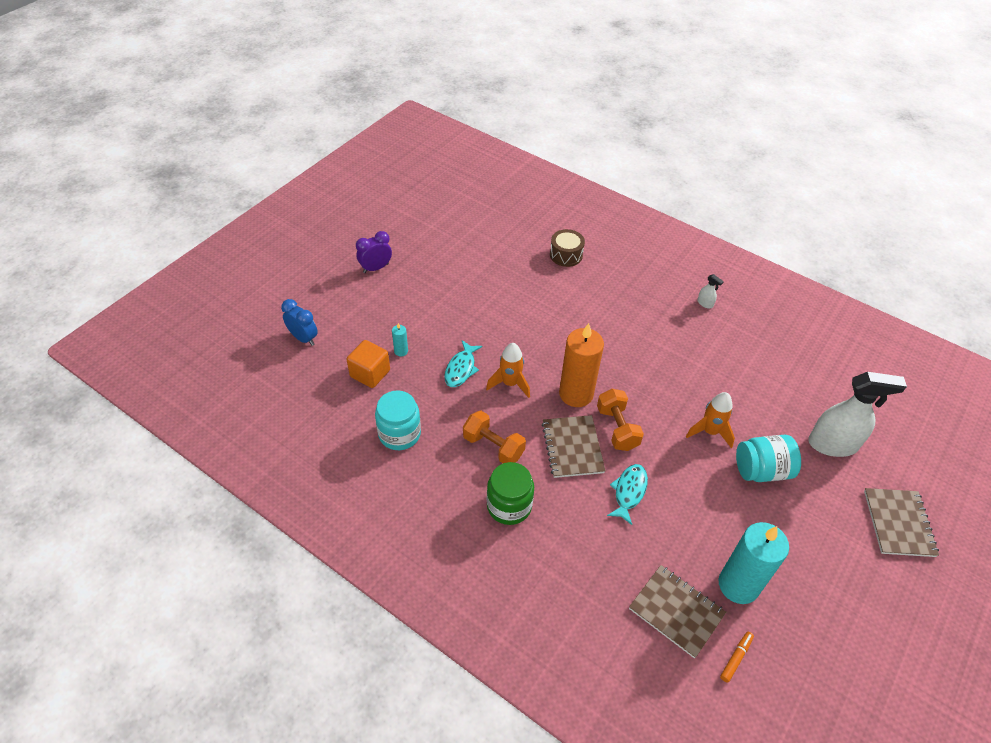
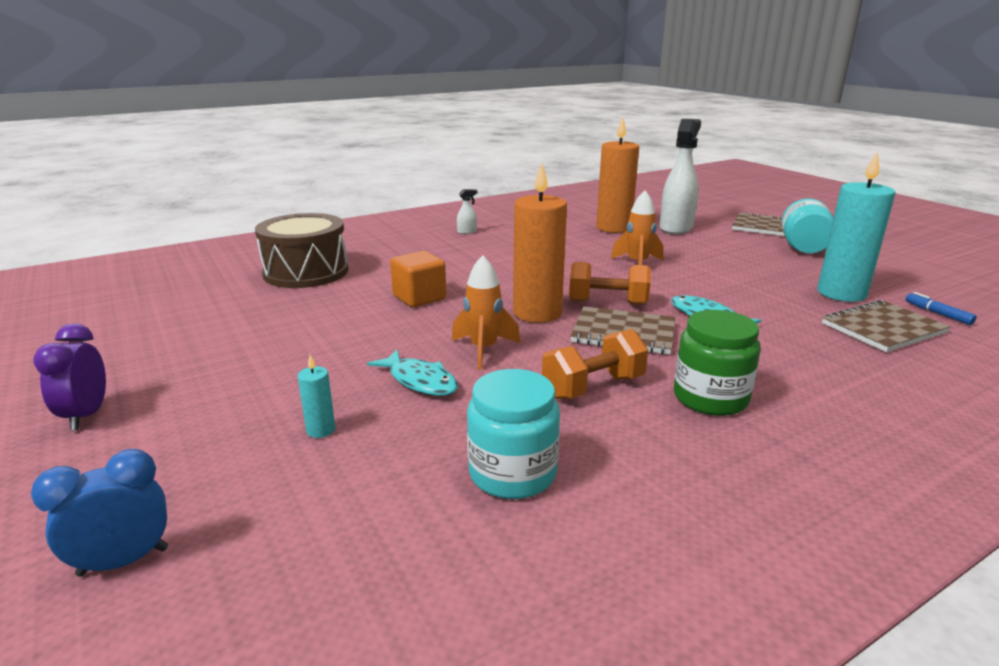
camera: 65 degrees left, 25 degrees down
orange cube [346,340,390,388] -> orange cube moved to [390,251,446,307]
brown drum [550,229,585,267] -> brown drum [255,213,349,288], size x1.77
orange marker [720,632,754,683] -> blue marker [905,292,977,325]
turquoise jar [736,435,801,482] -> turquoise jar moved to [781,198,833,253]
none -> orange candle [596,117,639,233]

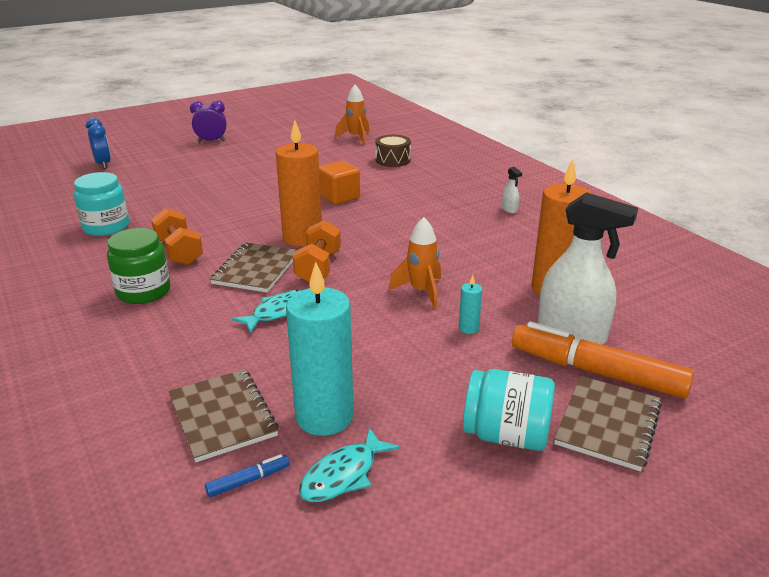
camera: 90 degrees right, 5 degrees up
brown drum [255,213,349,288] -> brown drum [375,135,411,167], size x0.57
turquoise candle [298,355,335,438] -> turquoise candle moved to [459,275,482,334]
turquoise fish [367,350,458,396] -> turquoise fish moved to [299,427,400,502]
orange rocket [452,255,520,370] -> orange rocket moved to [335,85,369,145]
none -> orange marker [512,321,694,399]

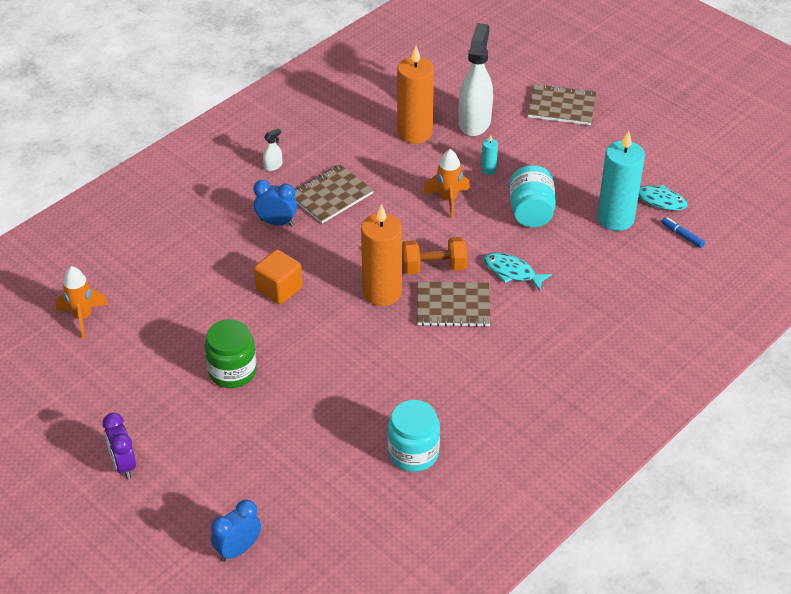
camera: 105 degrees left, 15 degrees up
green jar [107,228,171,304] -> green jar moved to [205,319,257,388]
orange dumbbell [151,208,203,265] -> none
brown notebook [168,369,279,462] -> brown notebook moved to [295,164,374,224]
brown drum [375,135,411,167] -> none
turquoise jar [463,369,555,451] -> turquoise jar moved to [510,165,556,227]
orange marker [512,321,694,399] -> none
none -> blue clock [253,180,297,226]

